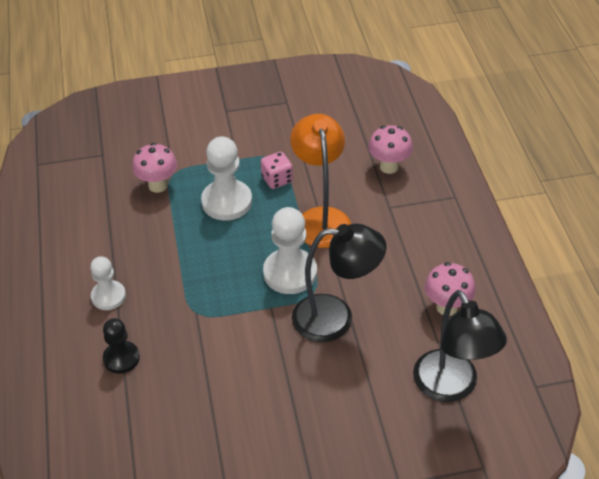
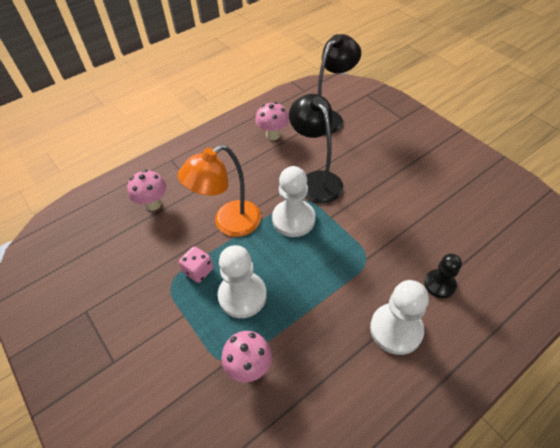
camera: 115 degrees left, 5 degrees up
white pawn [90,256,126,310] -> white pawn [370,280,429,355], size x1.60

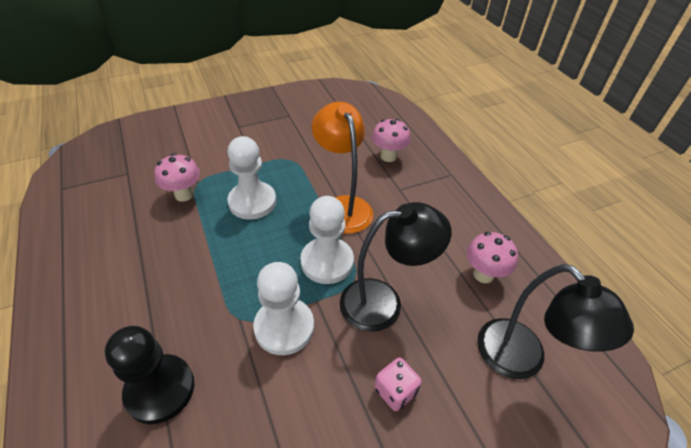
camera: 100 degrees right, 5 degrees down
pink dice [179,246,213,283] -> pink dice moved to [374,358,422,411]
white pawn [370,280,429,355] -> white pawn moved to [253,262,314,355]
black pawn [424,254,462,298] -> black pawn [105,326,194,424], size x1.60

